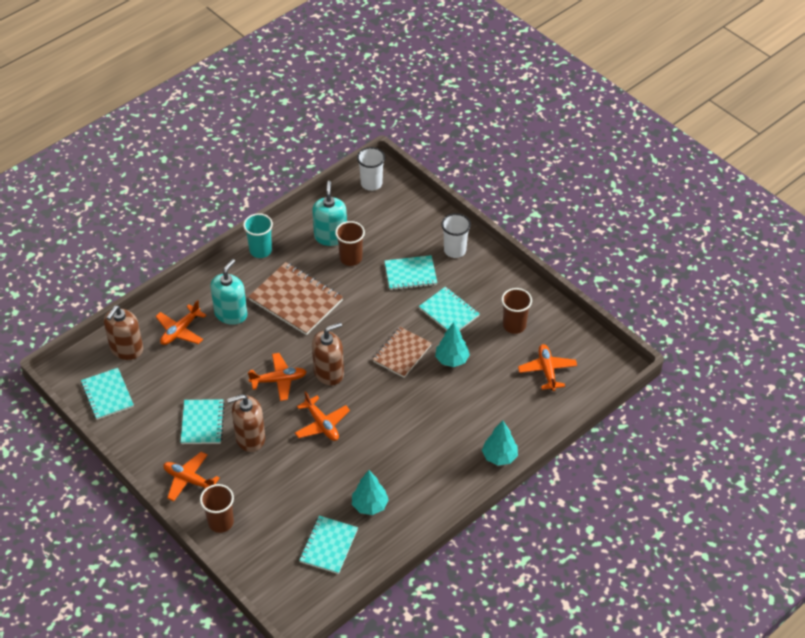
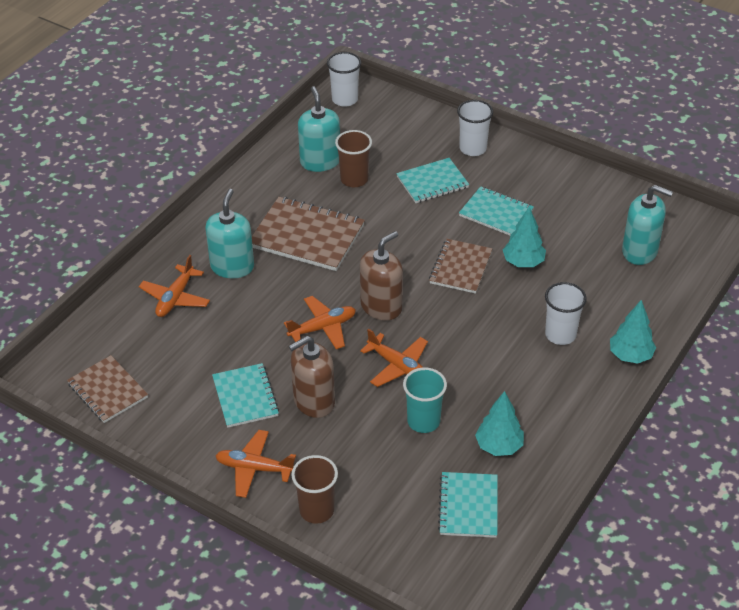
camera: 15 degrees left, 5 degrees down
turquoise notebook [81,368,134,420] -> brown notebook [67,355,148,423]
brown soap dispenser [104,306,143,360] -> none
turquoise cup [243,213,273,258] -> turquoise cup moved to [403,367,447,433]
brown cup [501,288,532,334] -> none
orange plane [518,344,577,391] -> turquoise soap dispenser [622,185,673,265]
none -> white cup [545,282,587,345]

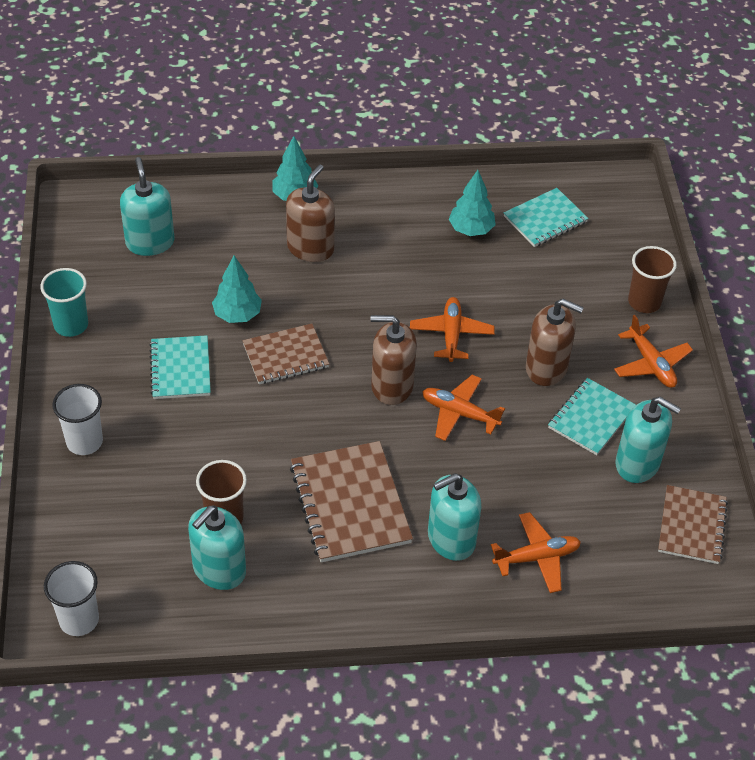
camera: 130 degrees left, 5 degrees up
turquoise notebook [396,158,469,203] -> none
turquoise cup [403,367,447,433] -> turquoise cup moved to [40,268,88,337]
white cup [545,282,587,345] -> brown soap dispenser [286,164,335,262]
none -> turquoise soap dispenser [615,397,681,483]

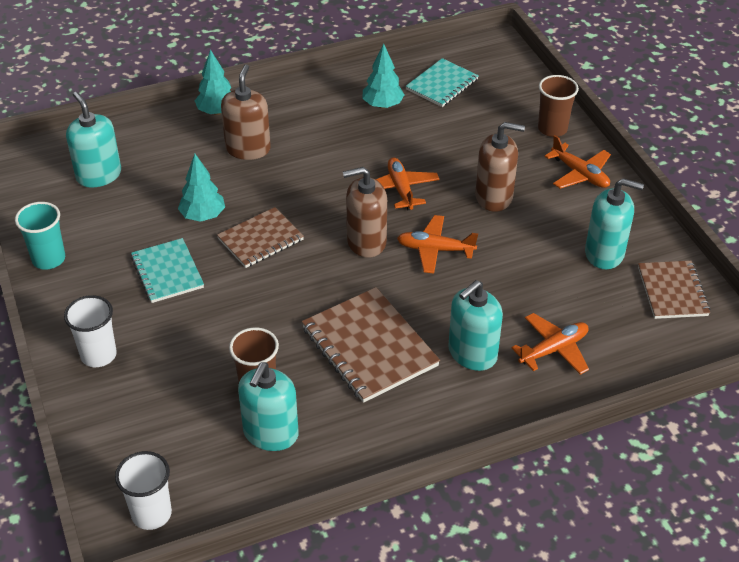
camera: 15 degrees left, 5 degrees down
turquoise notebook [548,378,636,455] -> none

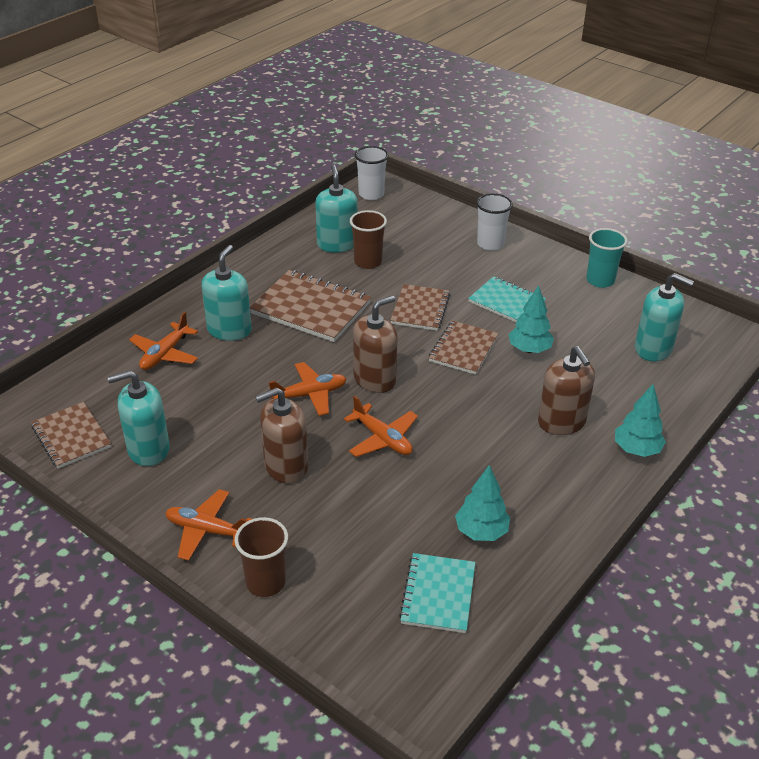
camera: 150 degrees right, 5 degrees down
none -> brown notebook [390,284,450,331]

